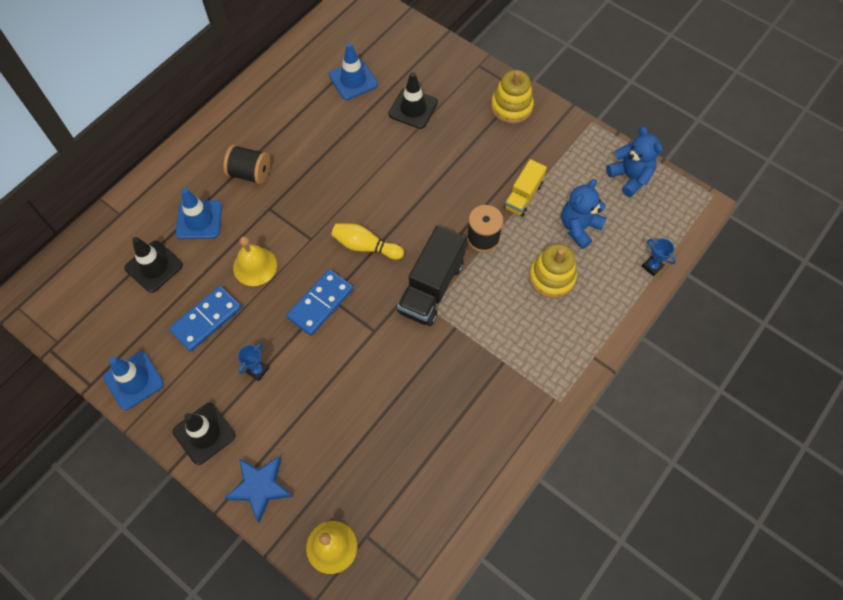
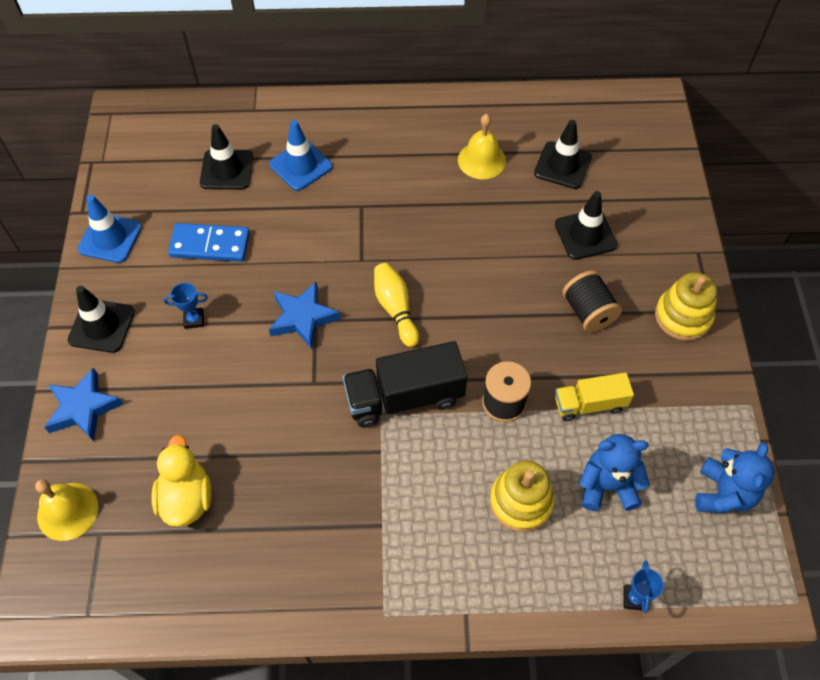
camera: 50 degrees right, 5 degrees down
black spool [224,145,270,184] -> black spool moved to [562,270,622,332]
yellow bell [233,236,277,286] -> yellow bell moved to [458,114,506,179]
blue domino [286,269,354,336] -> blue star [269,282,340,349]
blue traffic cone [329,43,378,100] -> black traffic cone [534,120,592,189]
none -> yellow duck [151,435,212,527]

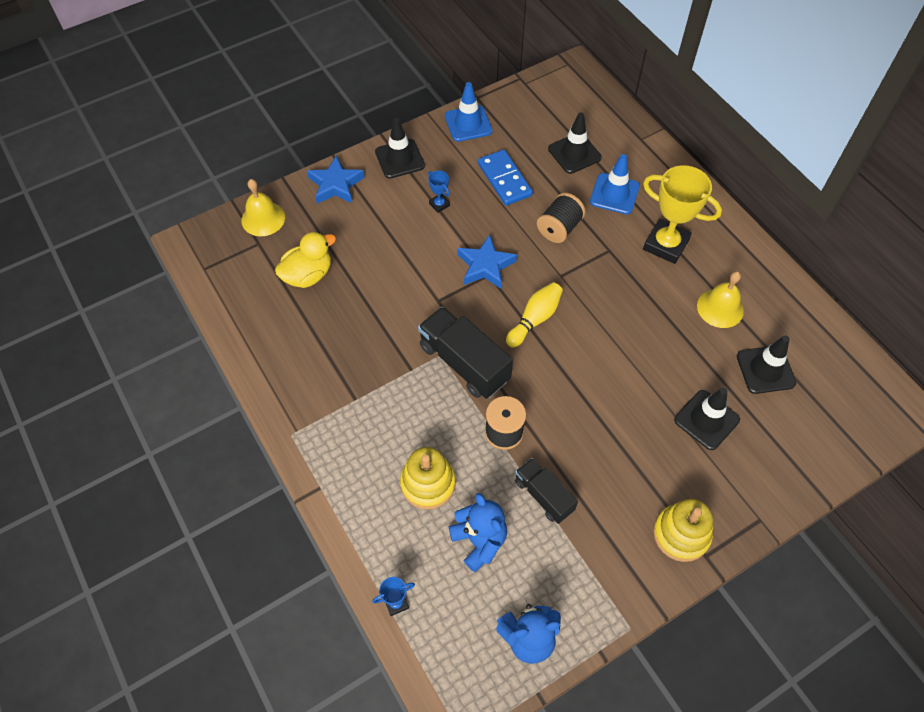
camera: 60 degrees right, 0 degrees up
yellow truck [555,372,634,421] -> black truck [515,458,578,524]
black spool [562,270,622,332] -> black spool moved to [537,193,586,243]
none -> yellow trophy [643,165,722,264]

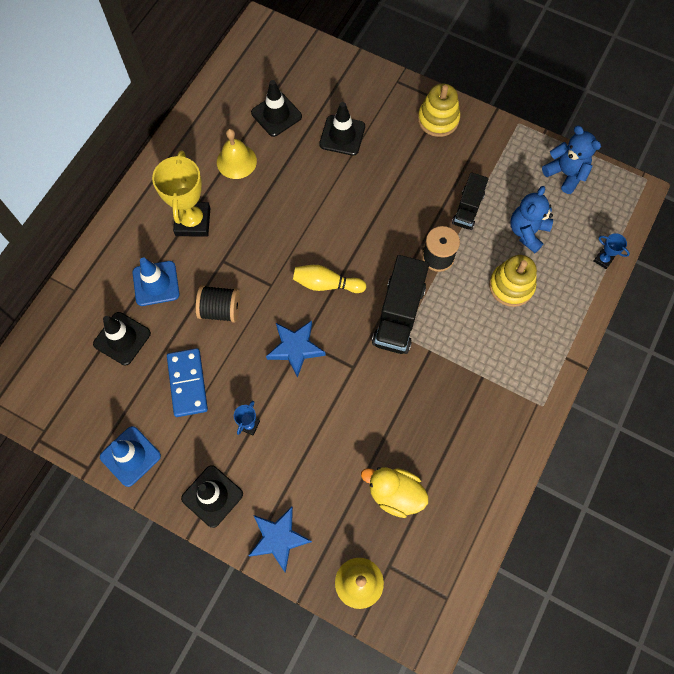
camera: 120 degrees left, 10 degrees up
blue domino [478,149,533,206] -> blue domino turned 45 degrees counterclockwise [167,348,208,417]

